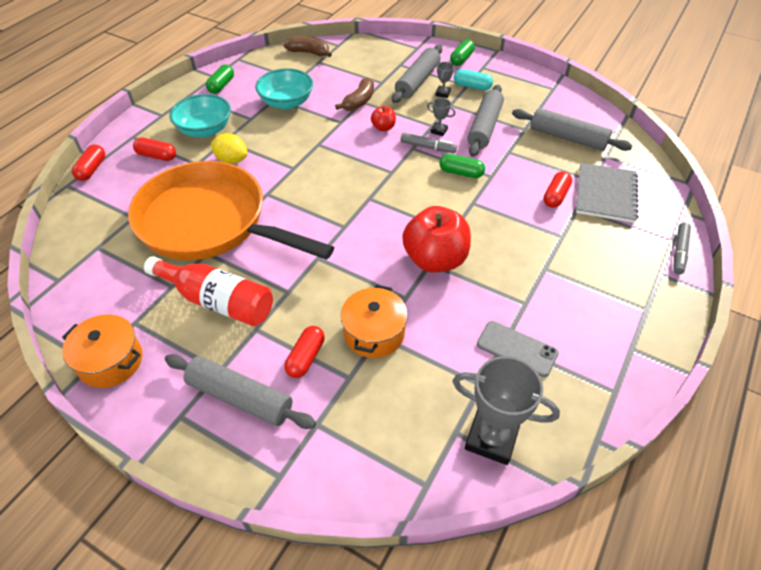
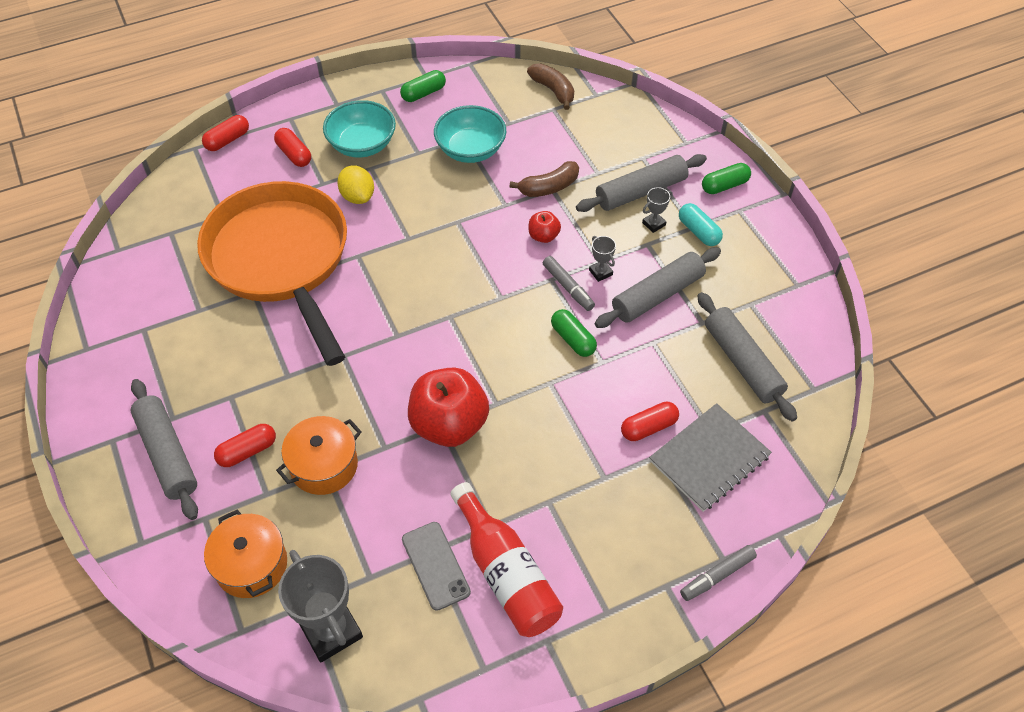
camera: 35 degrees right, 5 degrees up
orange pot [62,314,142,388] -> orange pot moved to [204,510,287,598]
red bottle [144,256,273,326] -> red bottle moved to [450,482,563,637]

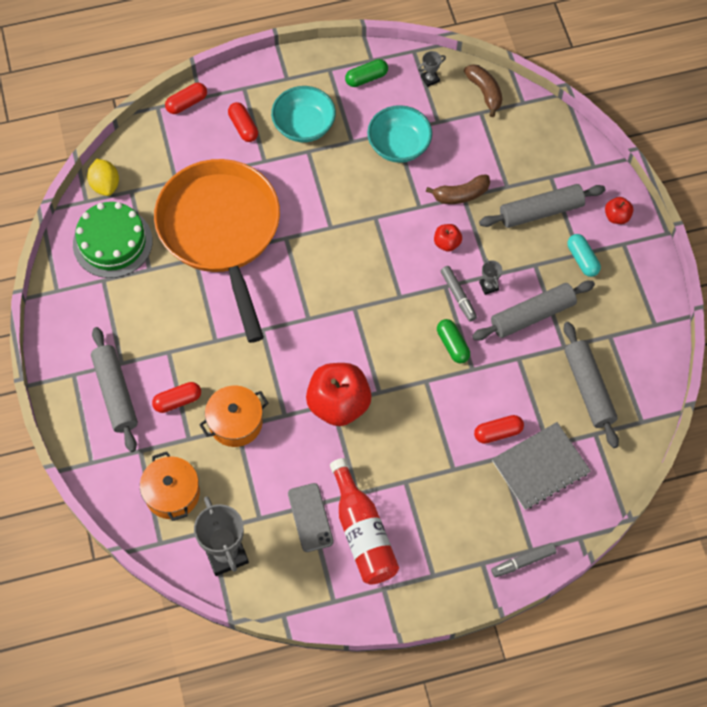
camera: 10 degrees right, 10 degrees up
yellow lemon [337,165,374,204] -> yellow lemon moved to [87,159,119,196]
grey trophy [642,187,673,233] -> grey trophy moved to [417,51,446,87]
green capsule [702,163,751,194] -> red apple [605,197,633,224]
none -> green cake [73,202,152,278]

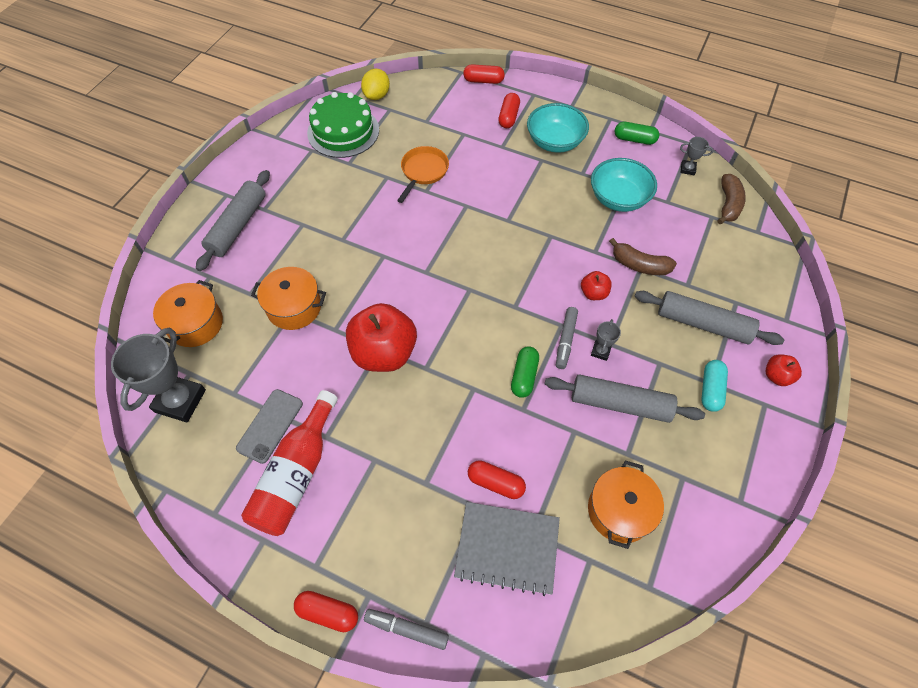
camera: 40 degrees right, 5 degrees down
red capsule [152,382,201,413] -> red capsule moved to [294,591,358,632]
orange pan [154,159,280,343] -> orange pan [397,146,449,203], size x0.40
grey rolling pin [564,322,619,448] -> orange pot [588,460,664,549]

